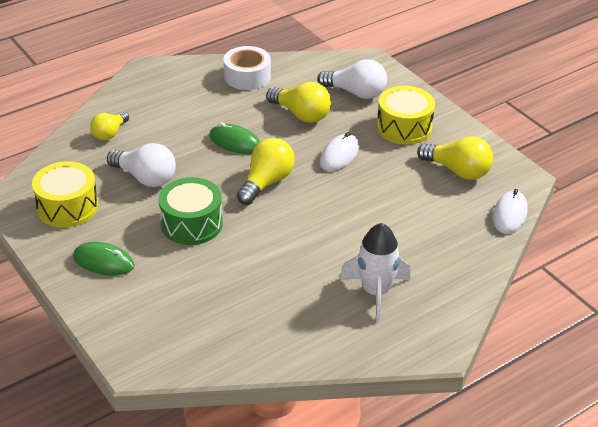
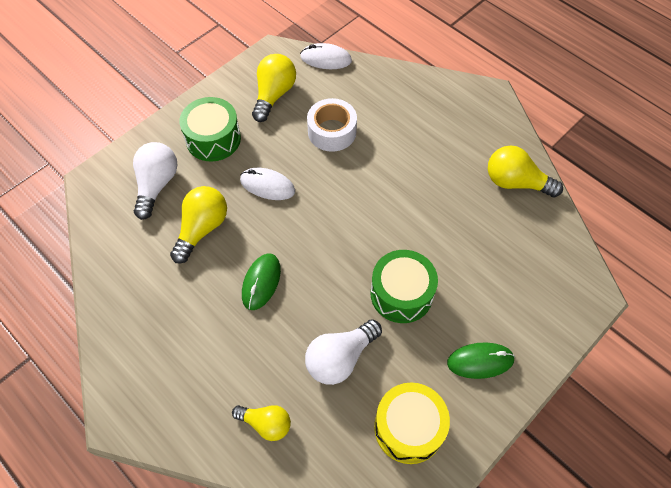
camera: 100 degrees left, 20 degrees up
green mouse [73,242,135,276] -> green mouse turned 75 degrees clockwise [447,343,515,379]
white light bulb [107,143,176,187] -> white light bulb turned 150 degrees counterclockwise [305,320,382,385]
white tape [223,46,271,90] -> white tape moved to [307,98,357,152]
yellow light bulb [237,138,295,205] -> yellow light bulb moved to [488,145,563,197]
white rocket [340,223,410,322] -> none
yellow drum [377,86,435,145] -> green drum [179,97,241,161]

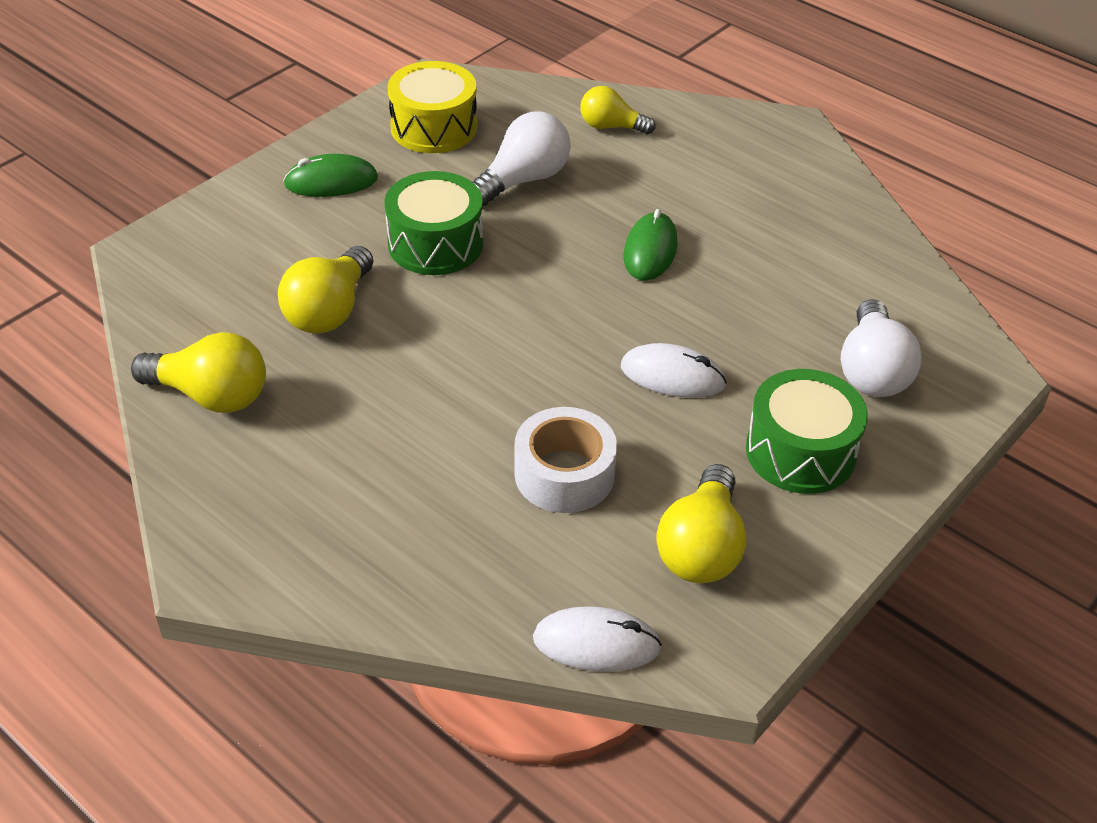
camera: 175 degrees right, 15 degrees down
yellow light bulb [170,186,227,264] -> yellow light bulb moved to [278,246,374,334]

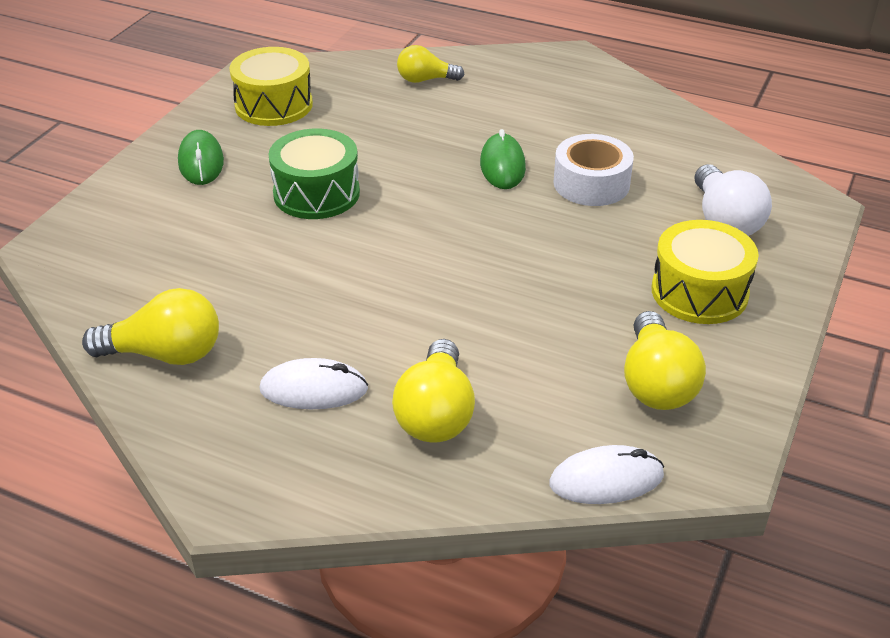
camera: 15 degrees left, 5 degrees down
yellow light bulb [278,246,374,334] -> yellow light bulb moved to [392,339,475,442]
green mouse [283,154,378,197] -> green mouse turned 75 degrees counterclockwise [178,130,224,185]
white light bulb [473,112,571,206] -> none
white tape [514,407,617,513] -> white tape moved to [553,134,634,206]
white mouse [621,343,727,398] -> white mouse moved to [260,358,368,409]
green drum [746,369,868,494] -> yellow drum [651,220,758,324]

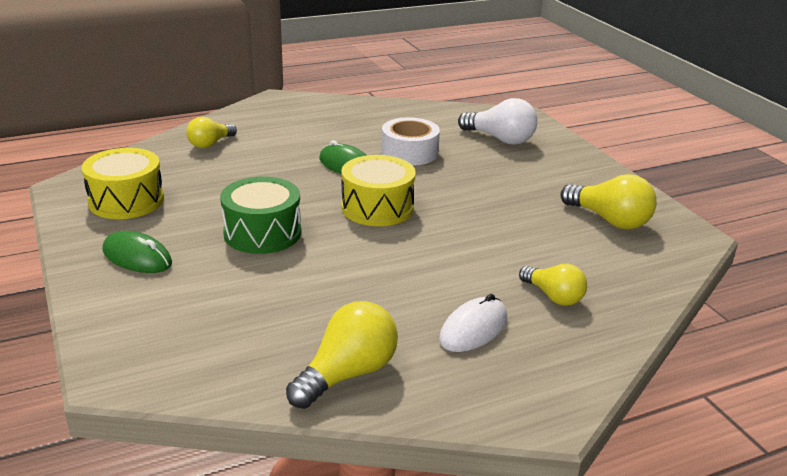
camera: 50 degrees left, 10 degrees down
yellow light bulb [392,339,475,442] -> yellow light bulb [519,264,587,306], size x0.66
white mouse [549,445,664,504] -> none
yellow drum [651,220,758,324] -> yellow drum moved to [341,155,416,226]

